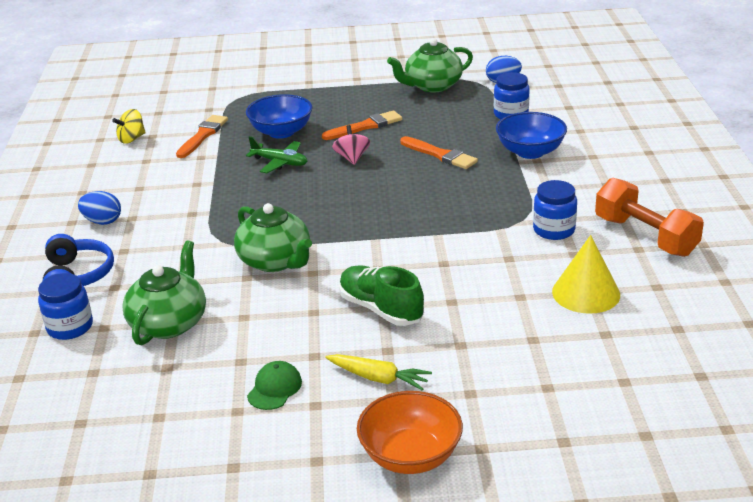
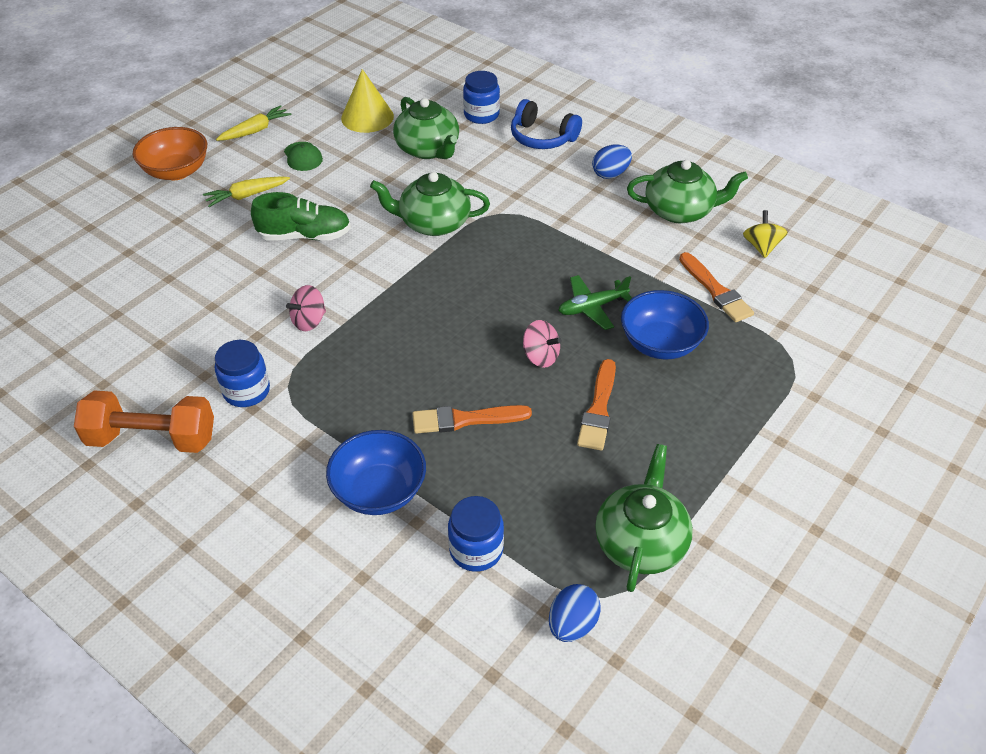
camera: 130 degrees right, 15 degrees up
yellow cone [552,235,620,314] -> yellow cone moved to [341,69,394,133]
none -> yellow carrot [216,105,291,141]
none -> pink spinning top [286,285,326,331]
none -> green teapot [627,160,748,223]

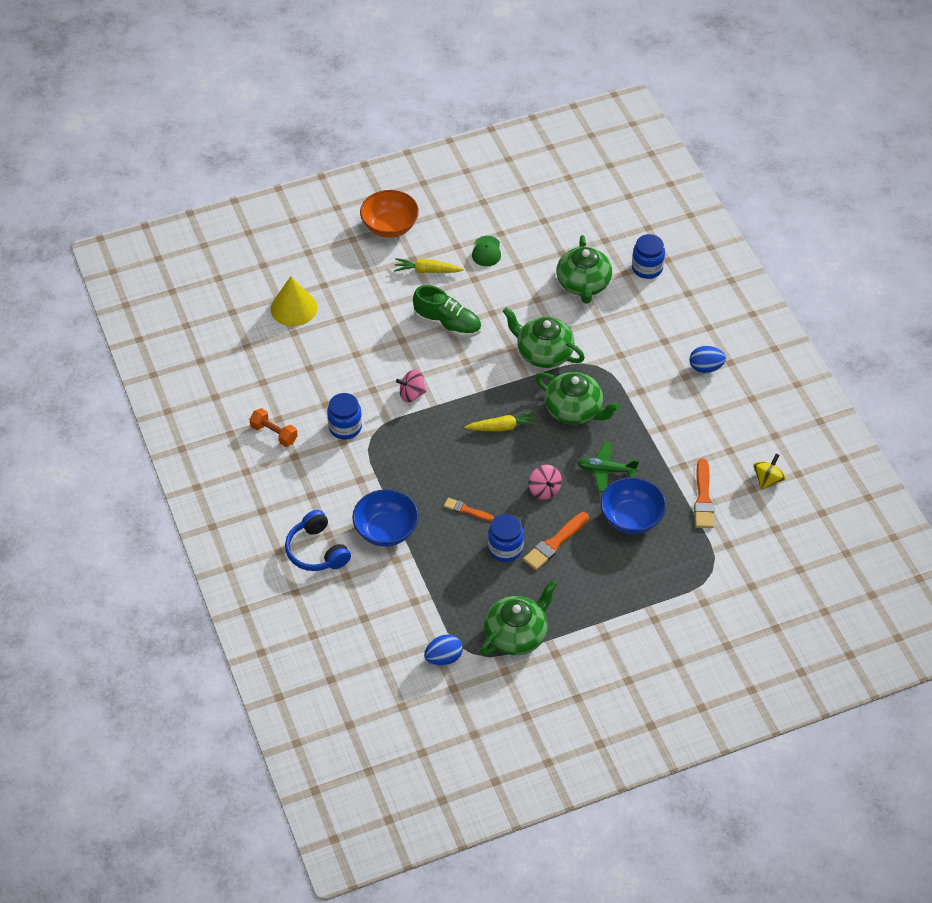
camera: 30 degrees right, 5 degrees up
orange dumbbell [74,391,214,453] -> orange dumbbell [249,408,298,447], size x0.57
yellow carrot [216,105,291,141] -> yellow carrot moved to [464,410,538,431]
yellow cone [341,69,394,133] -> yellow cone moved to [271,276,317,326]
orange brush [412,405,532,434] -> orange brush [444,498,494,521], size x0.61
blue jar [448,496,504,572] -> blue jar moved to [488,514,524,562]
blue headphones [511,99,582,149] -> blue headphones moved to [285,510,351,571]
green teapot [627,160,748,223] -> green teapot moved to [535,372,620,425]

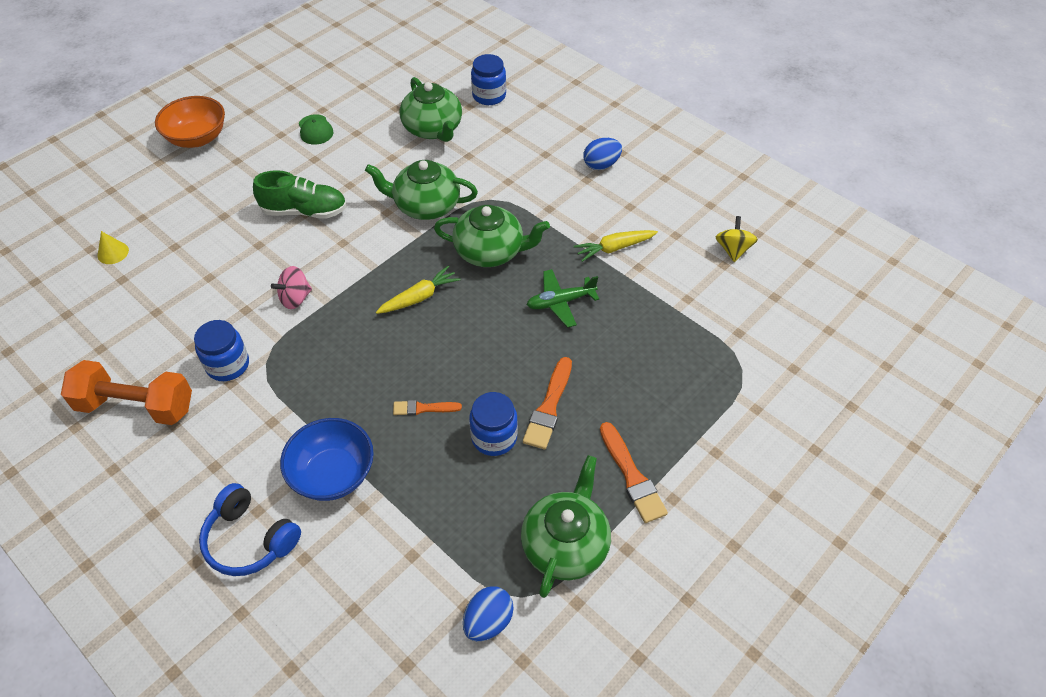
camera: 25 degrees left, 0 degrees up
orange dumbbell [249,408,298,447] -> orange dumbbell [61,360,192,425], size x1.74
yellow cone [271,276,317,326] -> yellow cone [98,231,129,264], size x0.52
yellow carrot [394,258,464,273] -> yellow carrot moved to [574,230,658,262]
pink spinning top [529,465,562,500] -> none
blue bowl [600,477,666,534] -> none
orange brush [694,459,714,528] -> orange brush moved to [600,422,668,523]

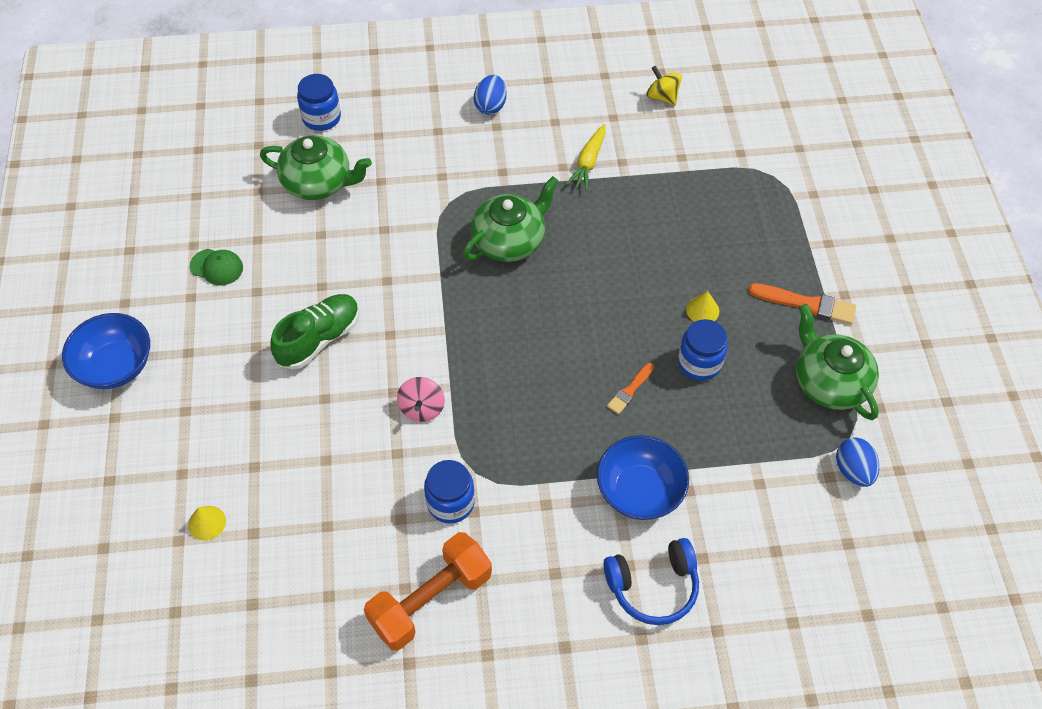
camera: 50 degrees left, 5 degrees up
orange bowl [155,96,225,148] -> blue bowl [62,313,150,389]
green teapot [365,160,478,220] -> none
yellow carrot [376,266,460,314] -> none
orange brush [523,357,572,449] -> yellow cone [686,291,719,322]
green plane [527,269,599,328] -> none

